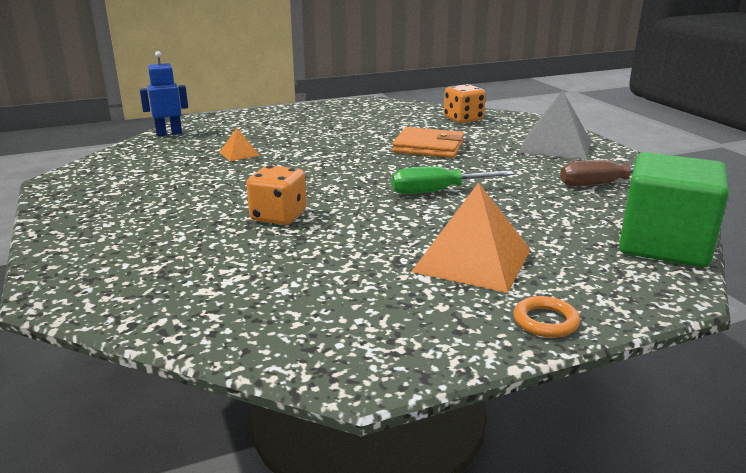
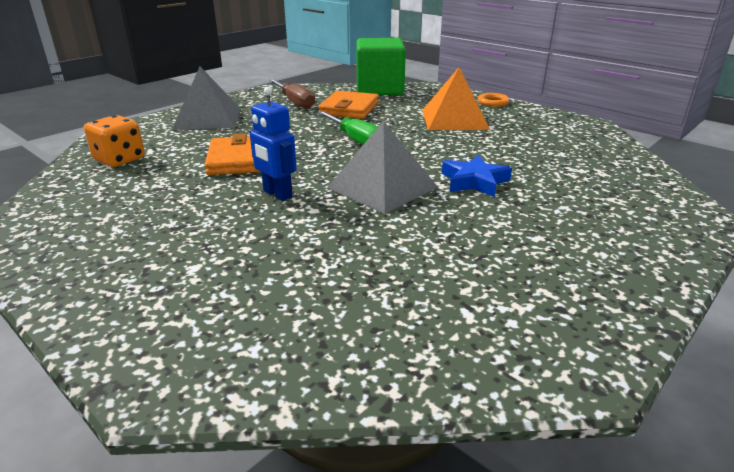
camera: 115 degrees left, 5 degrees up
blue robot [140,51,188,136] -> blue robot moved to [249,87,297,201]
orange pyramid [219,128,260,161] -> none
orange dice [247,165,306,225] -> blue star [442,155,512,197]
none -> orange wallet [318,91,379,119]
none -> grey pyramid [327,121,438,214]

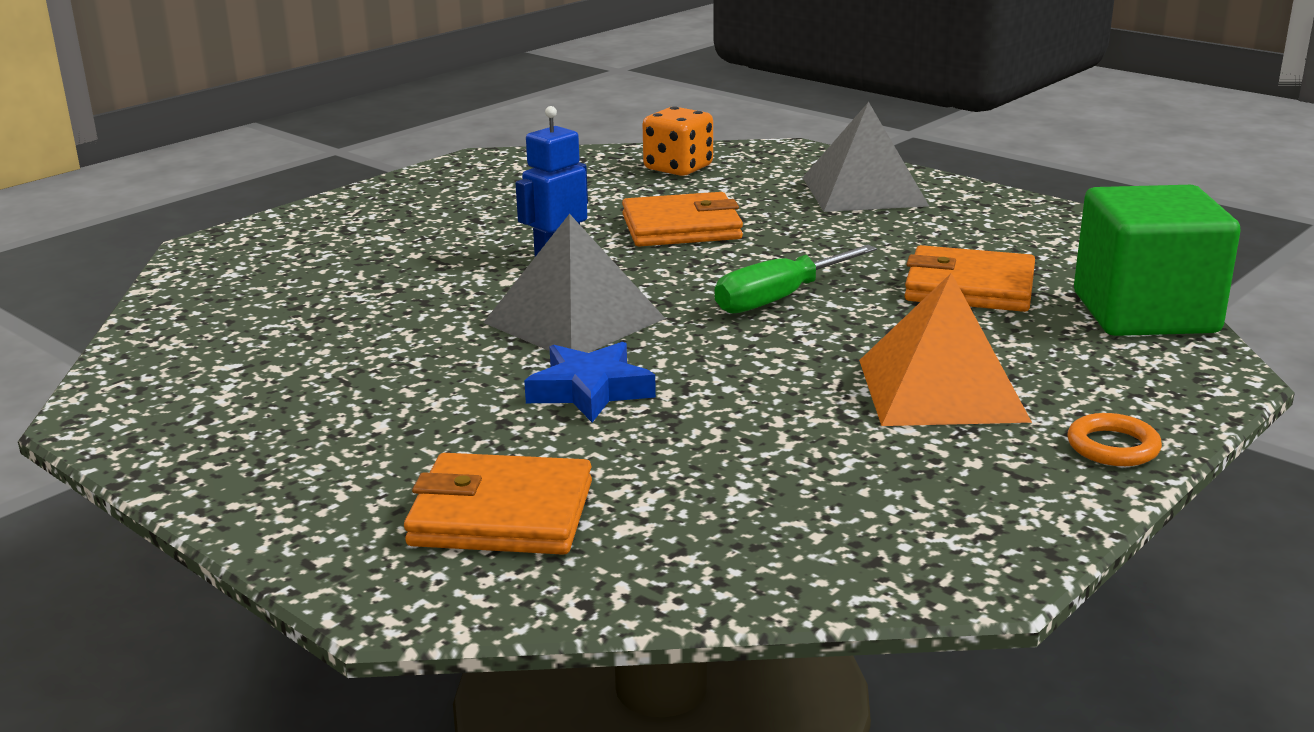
camera: 90 degrees right, 5 degrees down
brown screwdriver [268,79,315,109] -> none
none -> orange wallet [404,453,592,555]

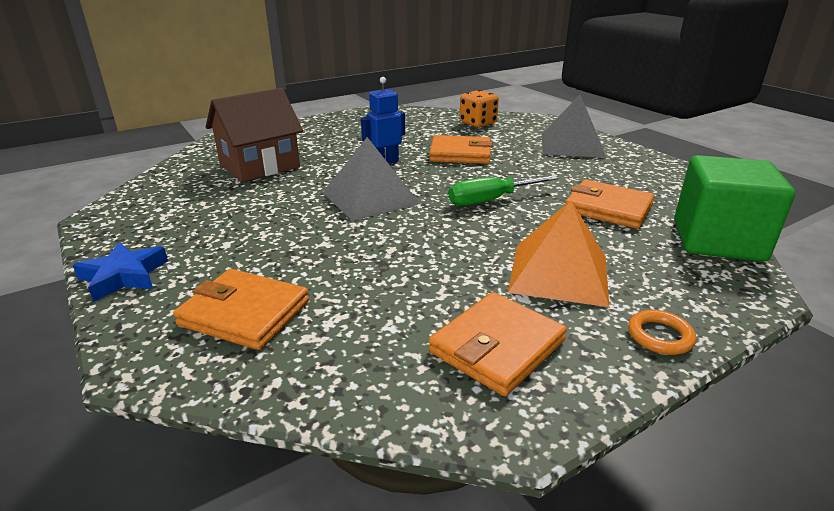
camera: 15 degrees right, 5 degrees up
blue star [524,342,656,422] -> blue star moved to [73,242,168,302]
none -> brown house [206,88,303,182]
none -> orange wallet [429,292,567,396]

